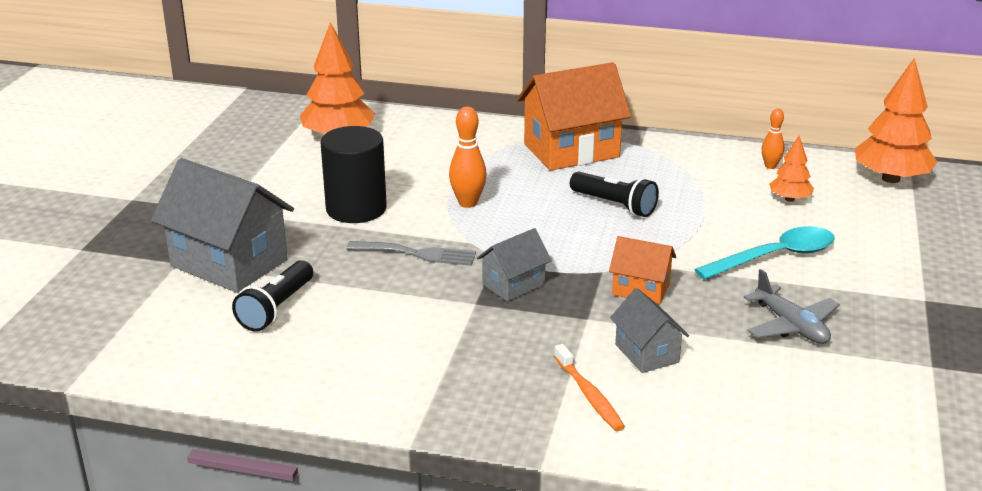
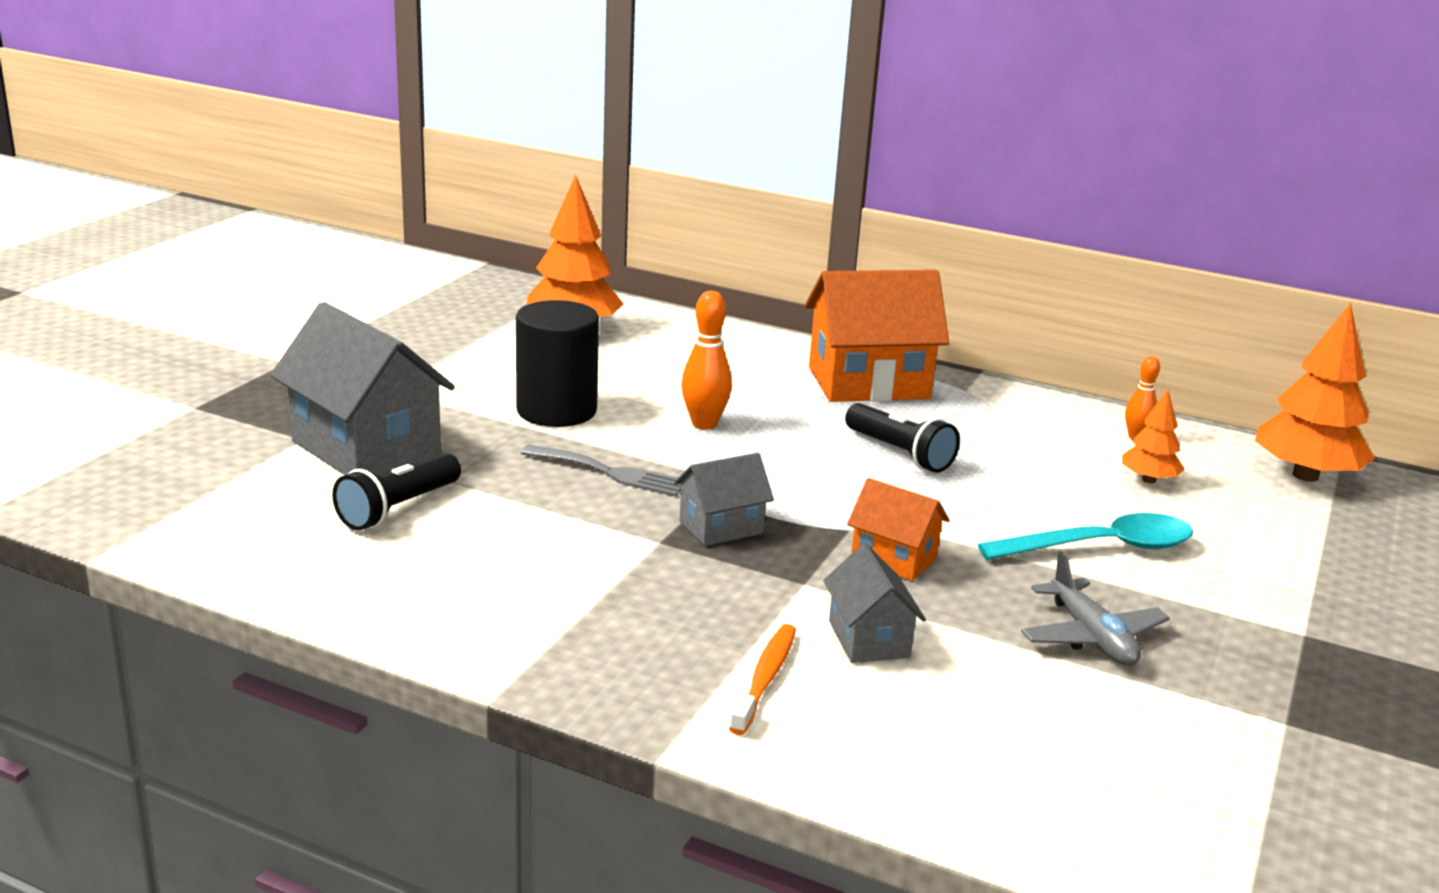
camera: 10 degrees right, 5 degrees down
orange toothbrush [554,344,625,431] -> orange toothbrush turned 150 degrees counterclockwise [729,624,796,735]

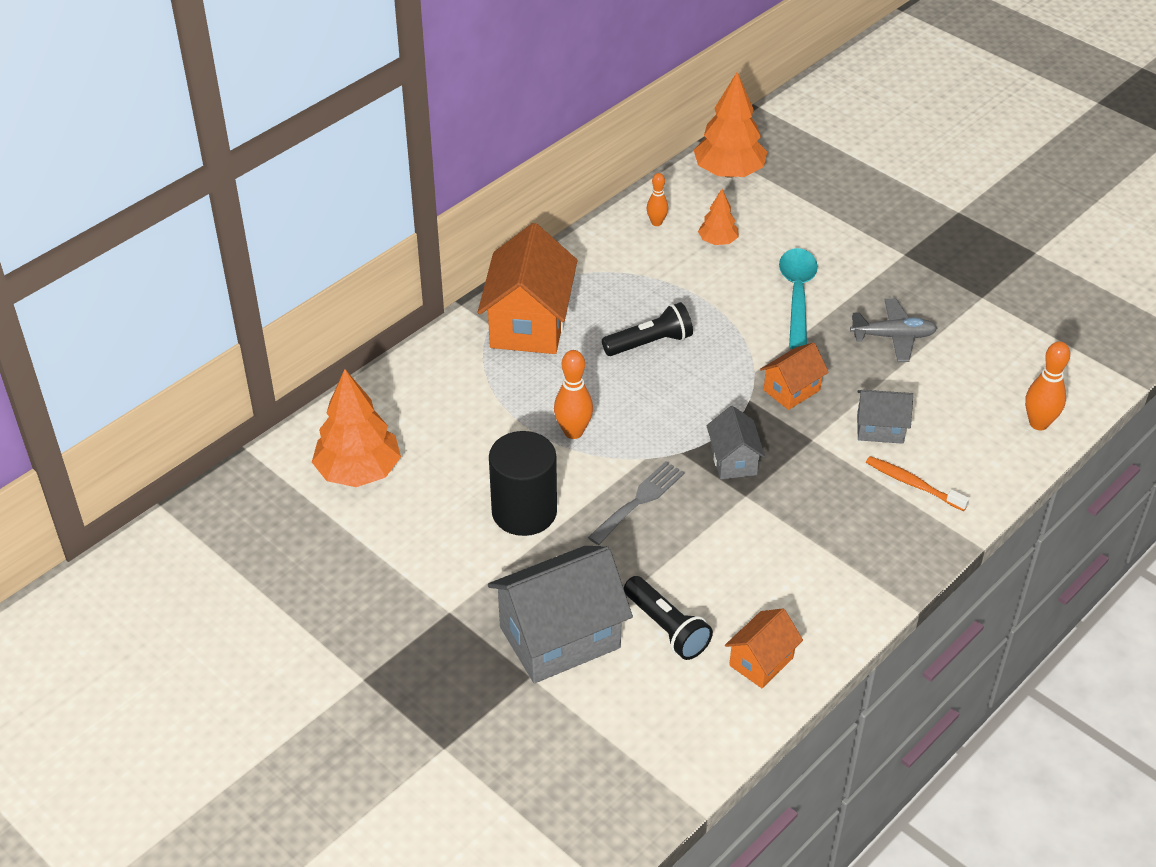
camera: 70 degrees left, 20 degrees up
none -> orange house [725,608,803,688]
none -> orange bowling pin [1025,341,1070,430]

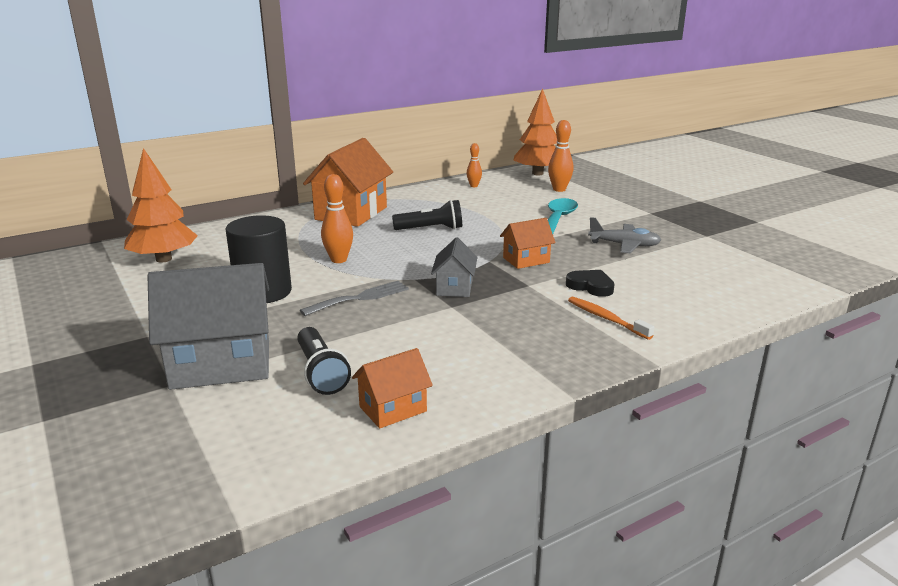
camera: 15 degrees right, 20 degrees down
orange tree [698,189,738,245] -> none
grey house [857,390,913,444] -> black heart [566,270,614,297]
orange bowling pin [1025,341,1070,430] -> orange bowling pin moved to [548,120,573,192]

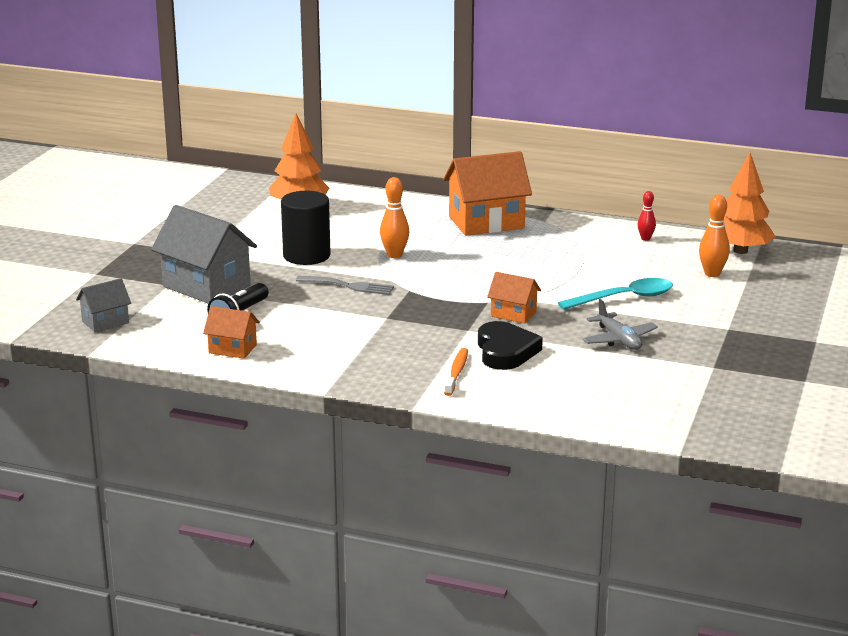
camera: 50 degrees right, 0 degrees up
black flashlight [392,200,462,230] -> none
grey house [431,237,477,297] -> grey house moved to [76,278,131,332]
orange bowling pin [467,143,482,187] -> red bowling pin [638,191,656,241]
black heart [566,270,614,297] -> black heart [478,321,543,370], size x1.59

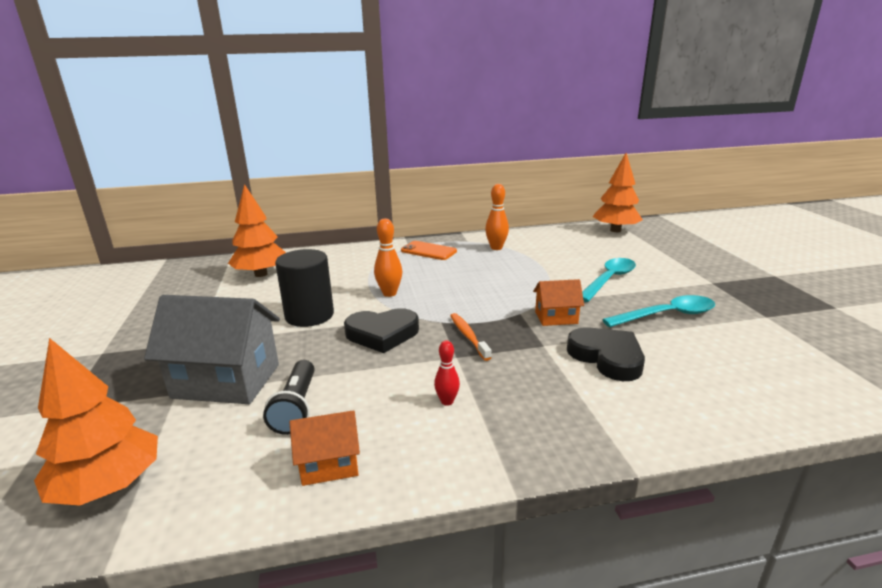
camera: 30 degrees left, 0 degrees up
grey house [76,278,131,332] -> orange tree [34,338,158,506]
grey fork [296,276,394,295] -> black heart [344,308,419,353]
orange house [443,151,532,236] -> orange phone [401,241,457,260]
orange toothbrush [444,348,468,396] -> orange toothbrush moved to [450,313,491,361]
grey plane [582,299,658,350] -> turquoise spoon [602,295,715,327]
red bowling pin [638,191,656,241] -> red bowling pin moved to [434,340,460,406]
orange bowling pin [699,195,730,277] -> orange bowling pin moved to [485,184,509,250]

